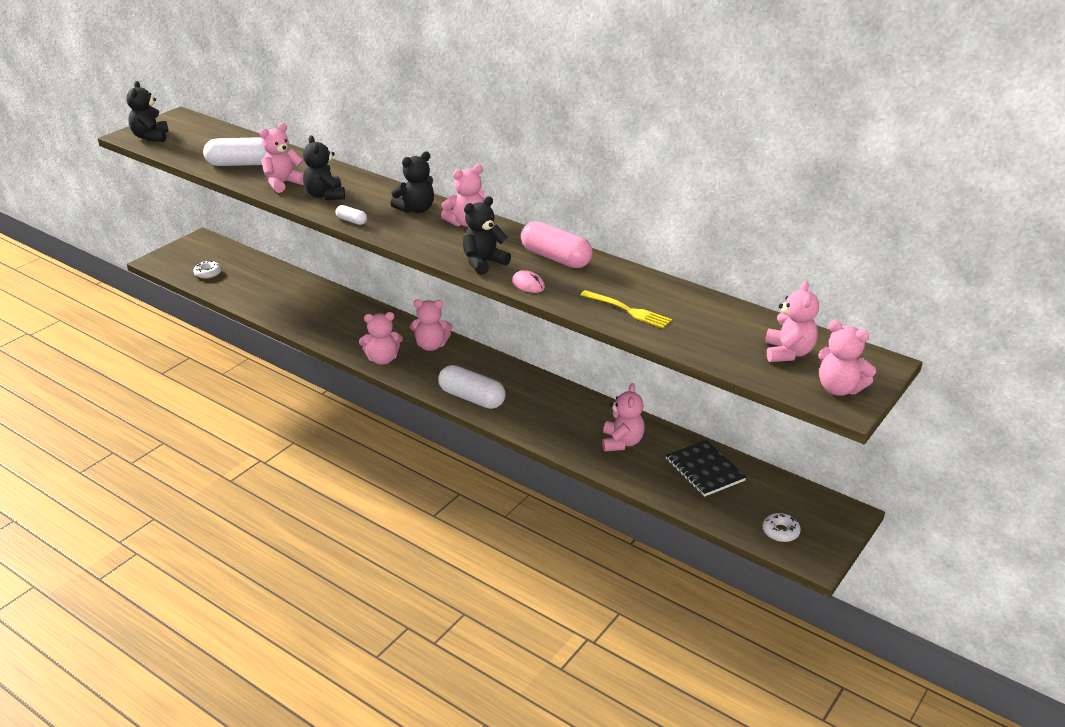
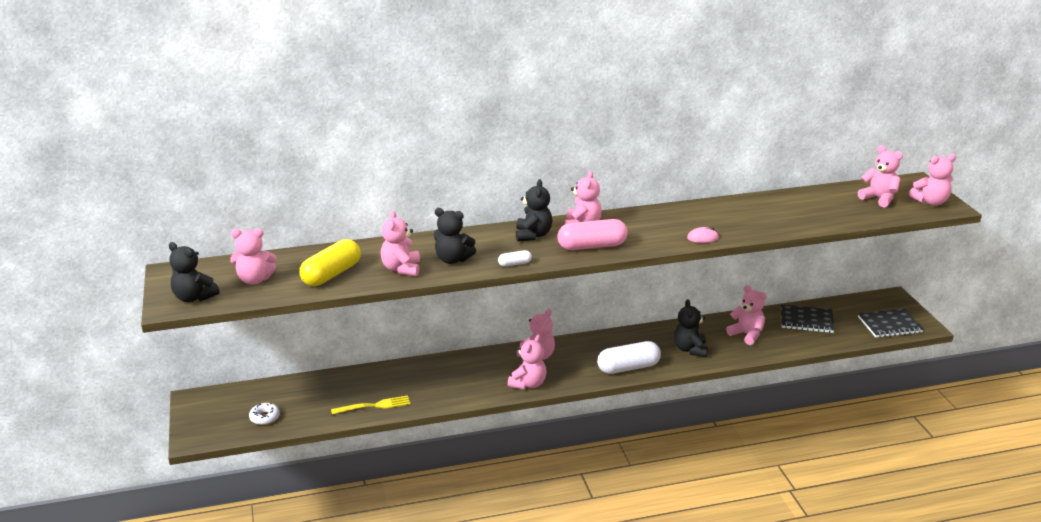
camera: 50 degrees left, 5 degrees down
white capsule [203,137,267,166] -> yellow capsule [300,239,361,286]
black teddy bear [463,196,511,275] -> black teddy bear moved to [674,299,708,357]
pink capsule [521,221,593,268] -> pink capsule moved to [557,219,628,250]
yellow fork [580,290,672,328] -> yellow fork moved to [331,395,410,415]
white donut [763,513,801,542] -> black notebook [858,309,924,338]
none -> pink teddy bear [230,228,277,285]

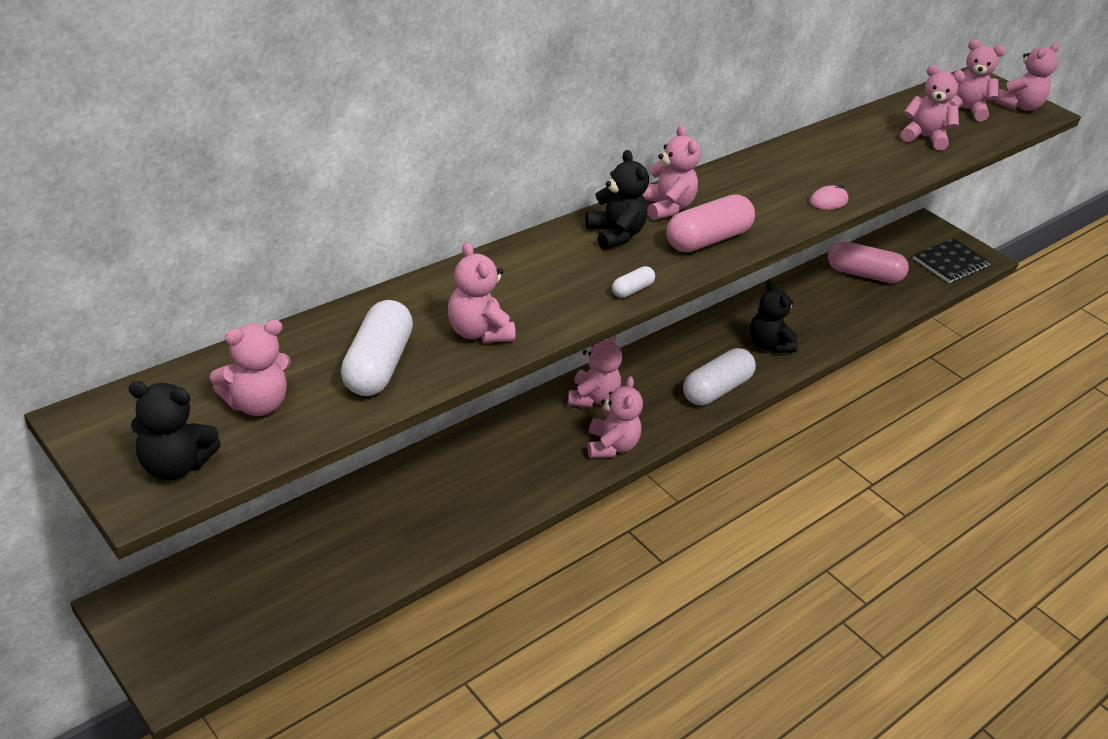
camera: 30 degrees left, 10 degrees up
white donut [249,403,280,425] -> none
yellow capsule [300,239,361,286] -> white capsule [341,300,413,396]
yellow fork [331,395,410,415] -> none
black teddy bear [434,208,476,264] -> none
pink teddy bear [726,285,767,345] -> pink teddy bear moved to [901,65,965,150]
black notebook [781,304,834,333] -> pink capsule [828,241,909,283]

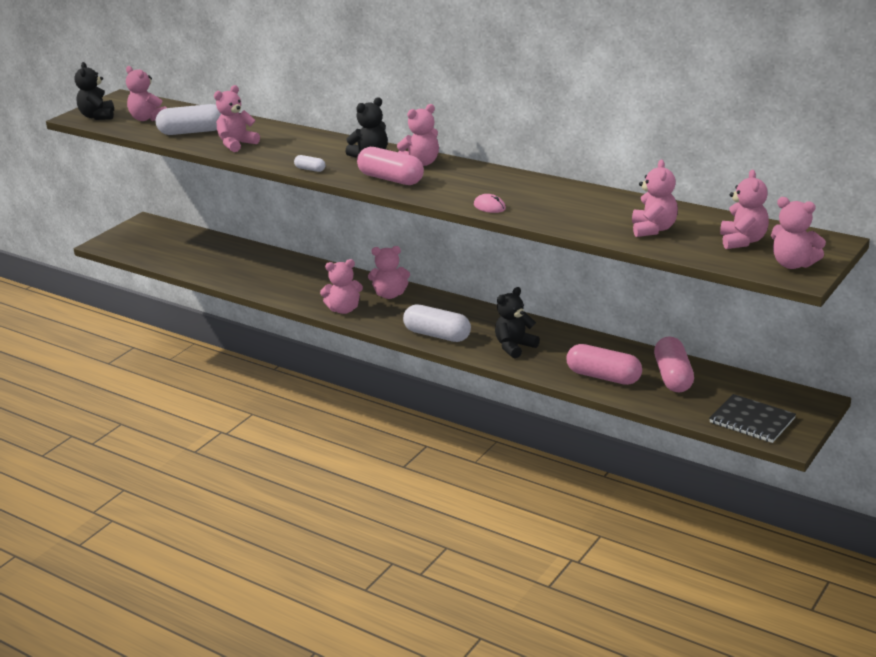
camera: 80 degrees right, 10 degrees down
none -> pink capsule [566,344,642,385]

